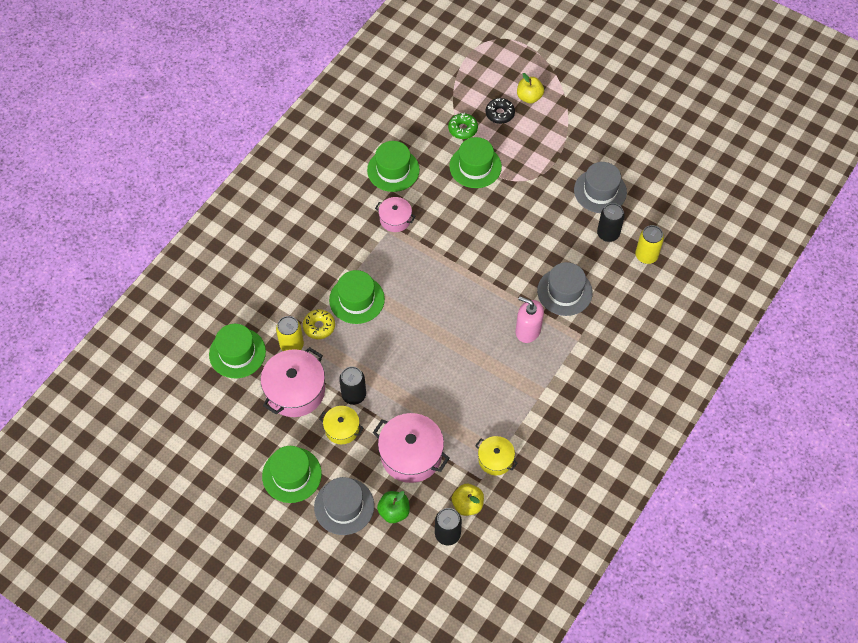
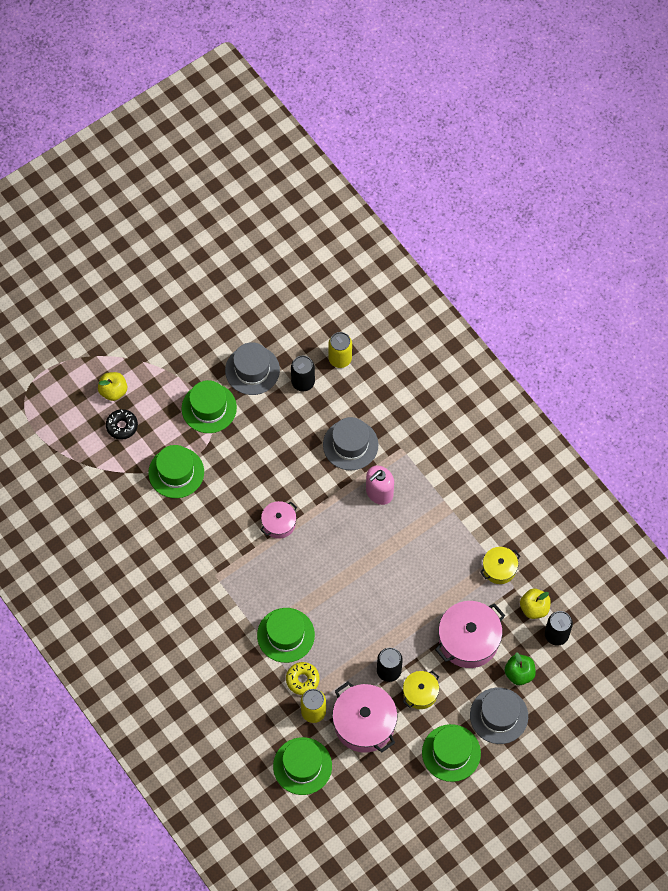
camera: 70 degrees left, 5 degrees up
green hat [367,141,420,192] -> green hat moved to [182,380,237,433]
pink pot [375,197,416,232] -> pink pot moved to [261,501,297,539]
green donut [448,113,478,139] -> none

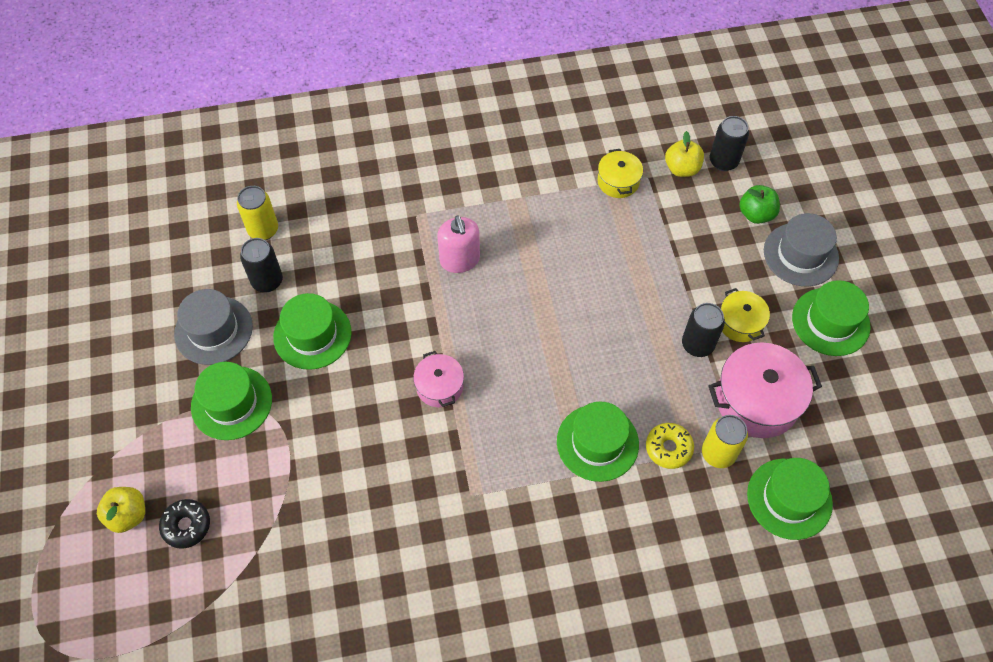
camera: 65 degrees left, 5 degrees down
green hat [148,445,204,498] -> green hat moved to [273,293,352,370]
grey hat [323,417,378,470] -> none
pink pot [435,601,505,668] -> none

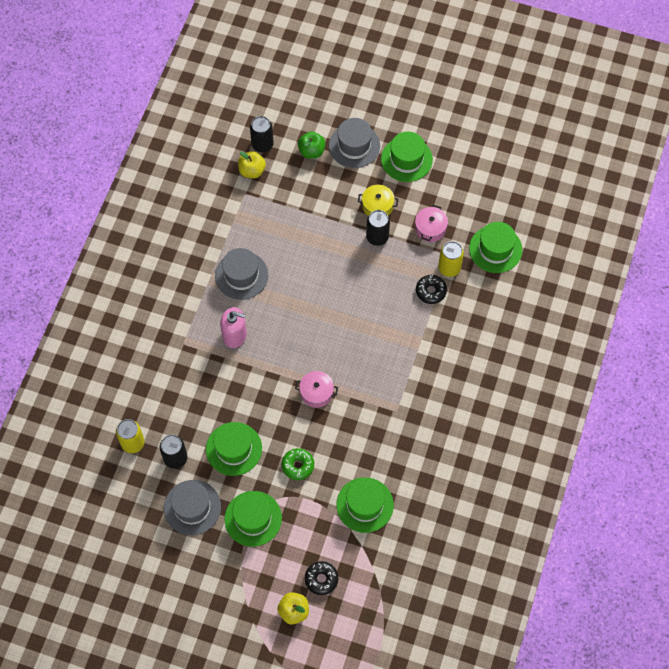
camera: 60 degrees left, 5 degrees up
green hat [557,401,639,482] -> green hat moved to [337,477,394,533]
yellow pot [597,149,643,198] -> none
yellow donut [646,423,694,469] -> black donut [416,275,447,304]
pink pot [708,342,822,438] -> pink pot [415,205,448,242], size x0.57
none -> grey hat [215,248,268,300]
none -> green donut [282,448,314,480]

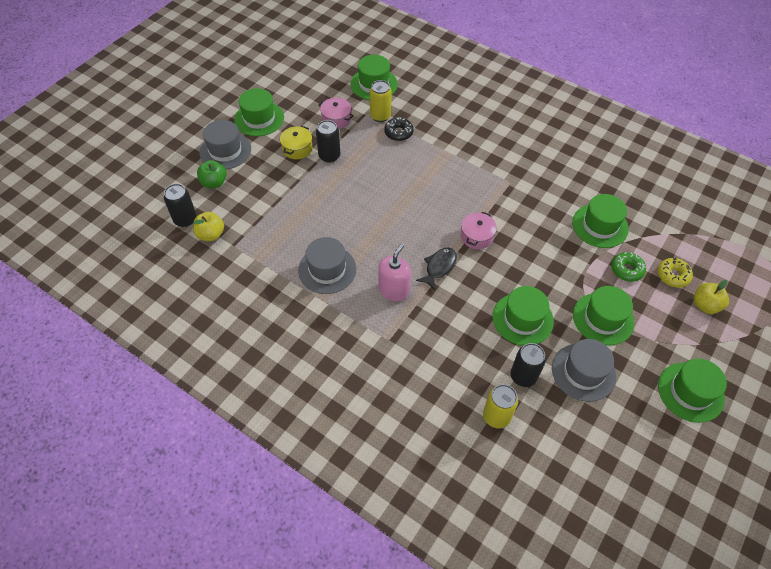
camera: 75 degrees left, 10 degrees down
green donut [282,448,314,480] -> green donut moved to [611,252,646,282]
black donut [305,561,338,595] -> yellow donut [657,258,693,288]
none -> black fish [416,247,457,291]
none -> green hat [658,359,727,423]

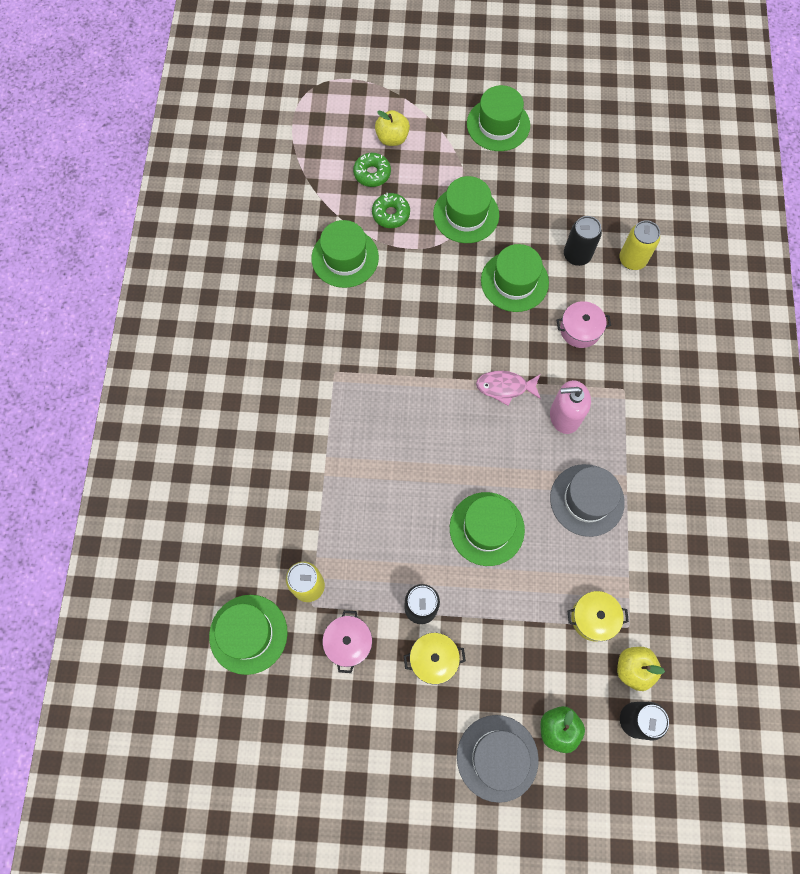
camera: 120 degrees left, 15 degrees up
green hat [234,88,284,136] -> green hat moved to [450,492,525,566]
black donut [384,117,414,141] -> none
black fish [416,247,457,291] -> pink fish [476,371,541,406]
pink pot [461,212,497,249] -> pink pot moved to [557,301,611,348]
grey hat [552,339,616,402] -> none
yellow donut [657,258,693,288] -> green donut [353,153,391,187]
none -> yellow pot [568,591,629,642]

